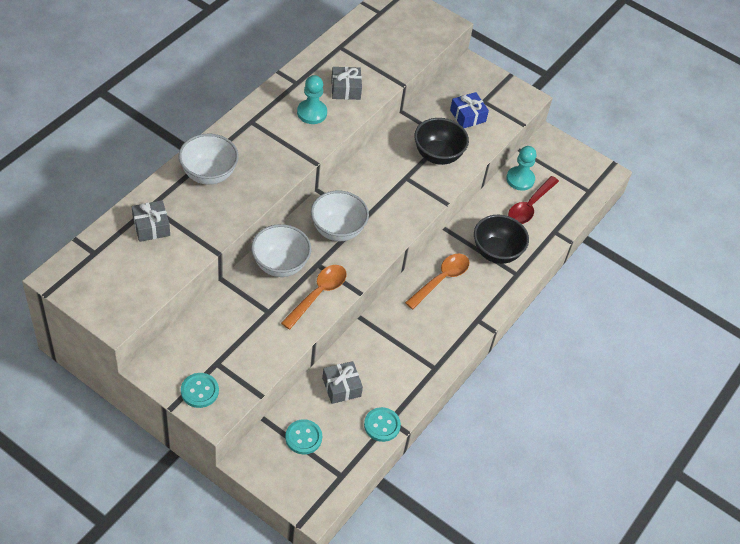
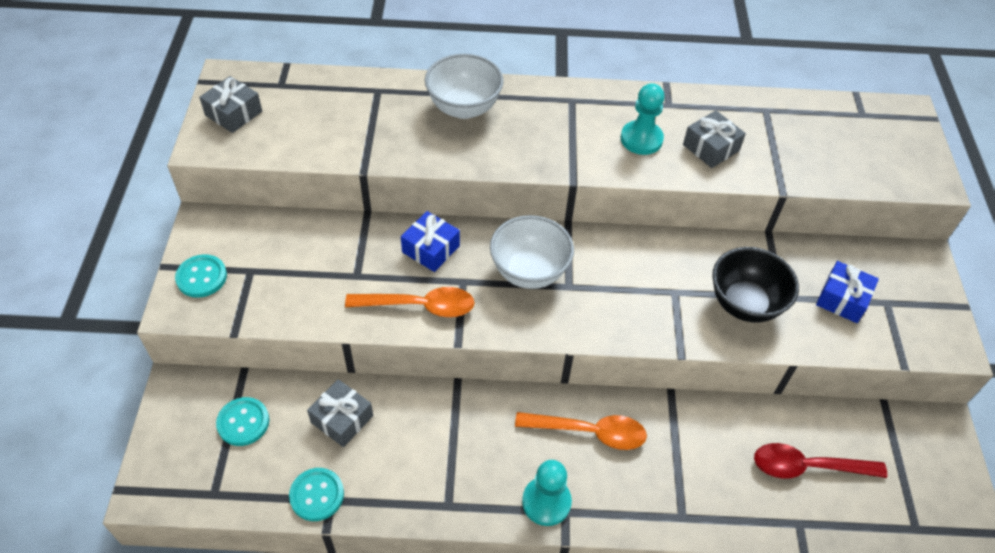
camera: 60 degrees right, 0 degrees up
grey gift [132,200,170,242] -> grey gift moved to [199,76,262,133]
white bowl [251,224,311,277] -> blue gift [401,211,460,272]
black bowl [474,215,529,264] -> none
turquoise pawn [506,146,536,191] -> turquoise pawn moved to [522,460,572,526]

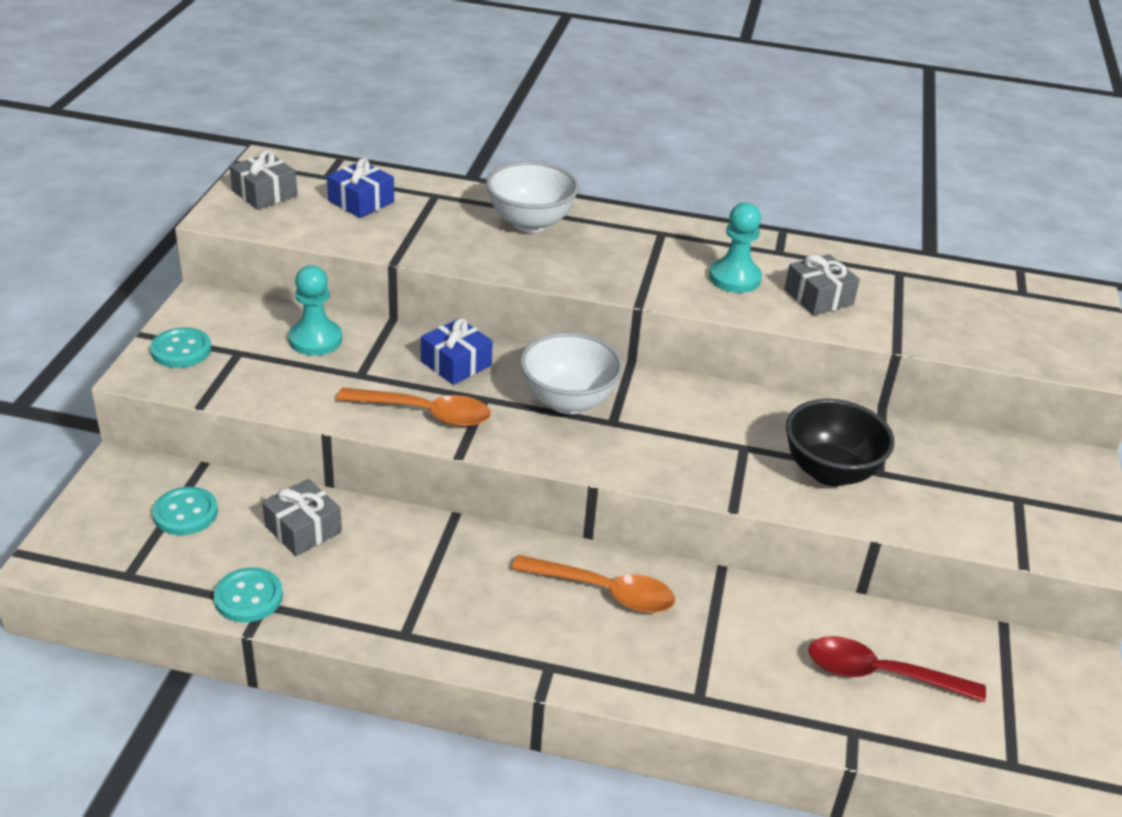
camera: 10 degrees right, 15 degrees down
turquoise pawn [522,460,572,526] -> turquoise pawn moved to [288,265,342,356]
blue gift [816,261,879,323] -> blue gift moved to [327,158,394,218]

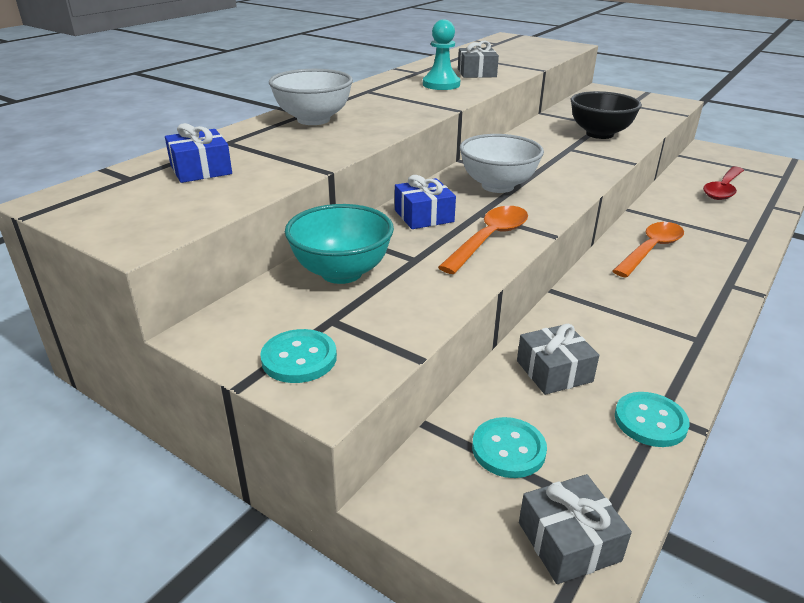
camera: 65 degrees left, 5 degrees down
grey gift [230,150,297,210] -> grey gift moved to [519,474,632,584]
turquoise pawn [288,265,342,356] -> turquoise bowl [285,204,394,284]

